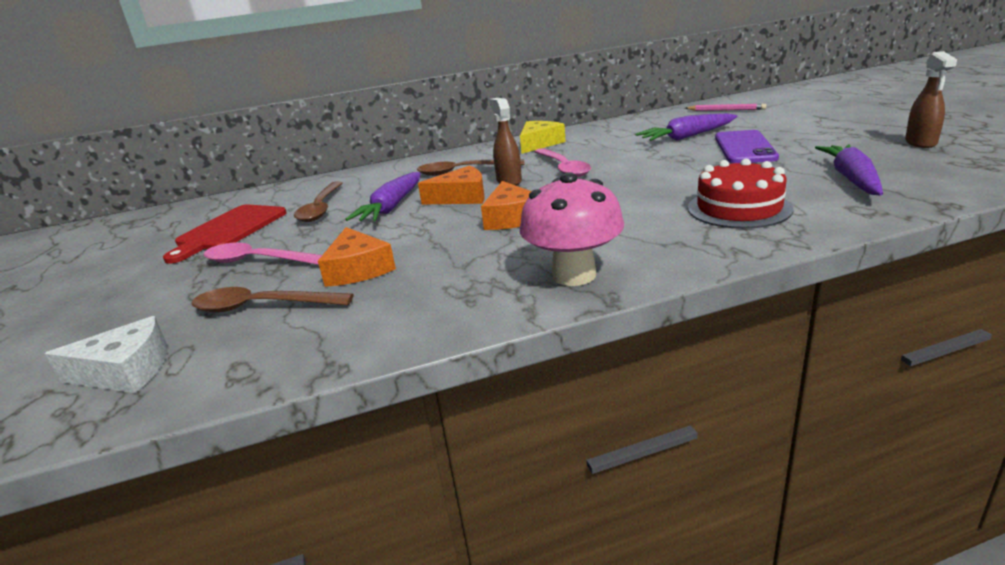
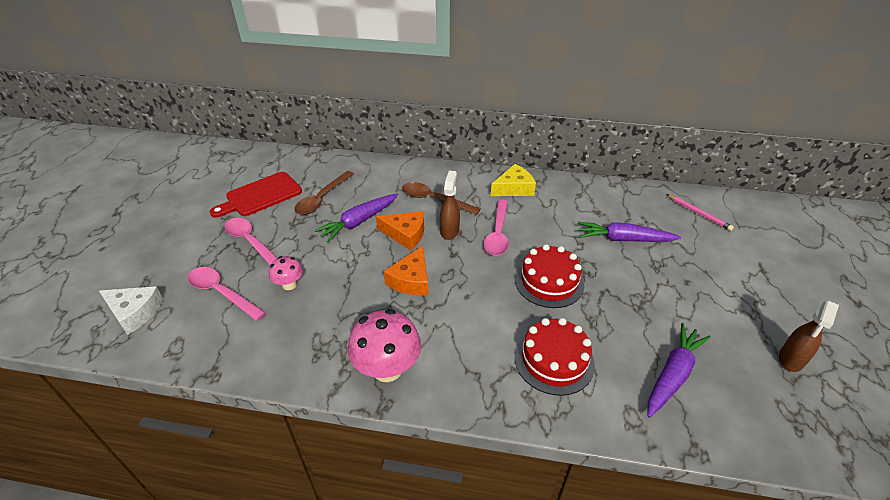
camera: 25 degrees right, 15 degrees up
brown spoon [192,287,354,313] -> pink spoon [188,267,266,321]
orange cheese [318,227,396,287] -> pink mushroom [269,256,303,290]
purple phone [715,130,779,163] -> none
none -> red cake [515,244,584,308]

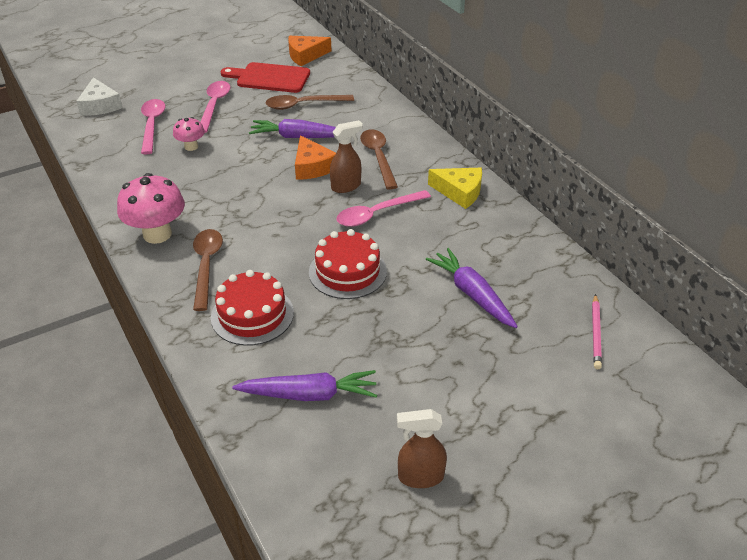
camera: 50 degrees right, 0 degrees up
orange cheese [384,246,428,295] -> orange cheese moved to [288,36,331,66]
none -> brown spoon [193,229,223,311]

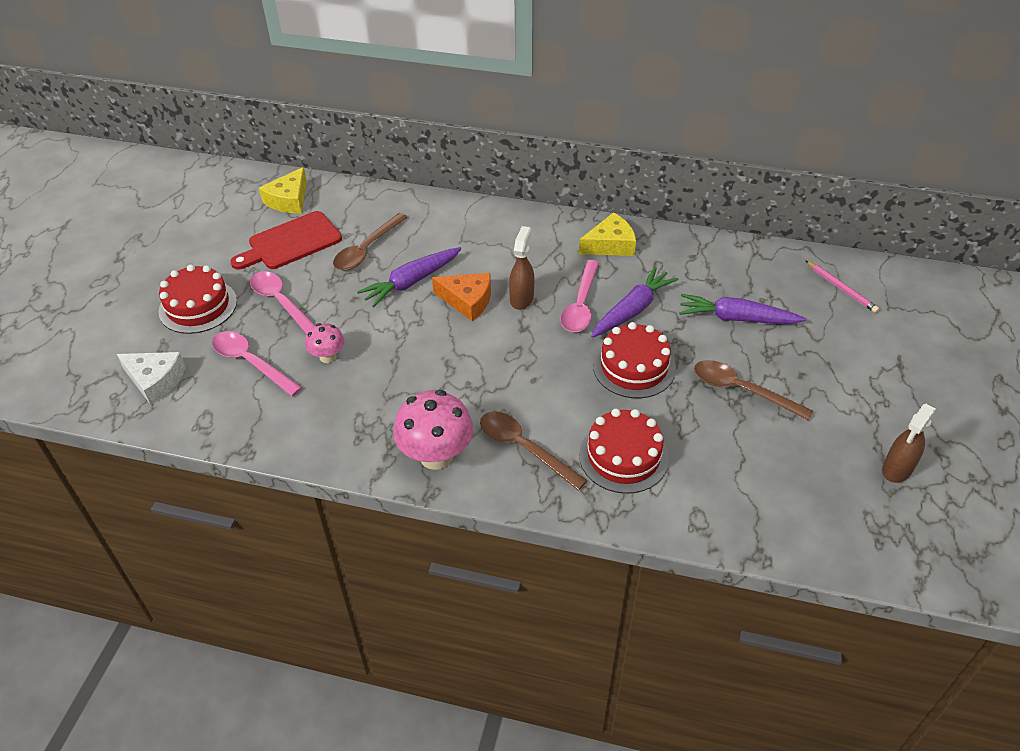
camera: 45 degrees left, 5 degrees up
purple carrot [232,370,377,401] -> purple carrot moved to [591,266,678,338]
orange cheese [288,36,331,66] -> yellow cheese [259,167,307,213]
brown spoon [360,129,398,190] -> brown spoon moved to [694,360,813,421]
none -> red cake [158,265,237,334]

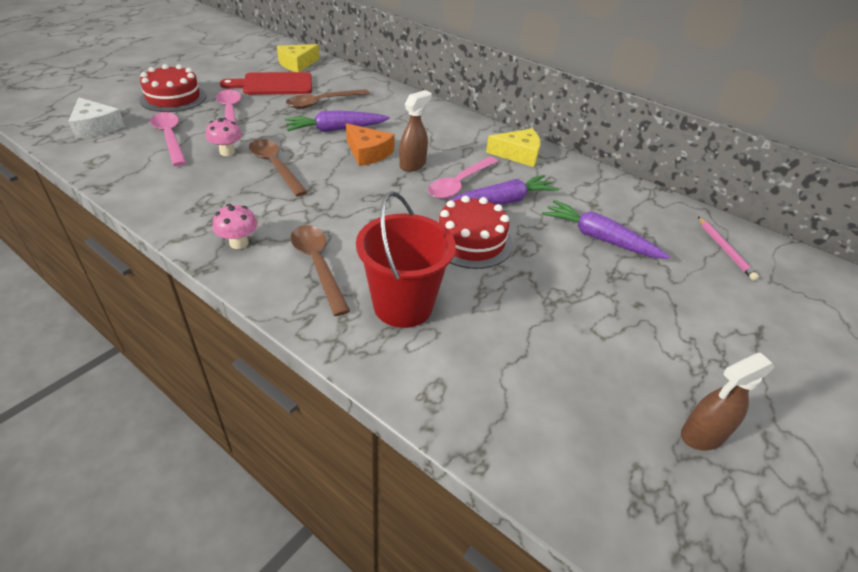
camera: 20 degrees right, 5 degrees down
pink mushroom [393,390,473,470] -> pink mushroom [213,204,258,249], size x0.55
red cake [579,409,669,494] -> red bucket [356,191,456,328]
brown spoon [694,360,813,421] -> brown spoon moved to [249,139,308,197]

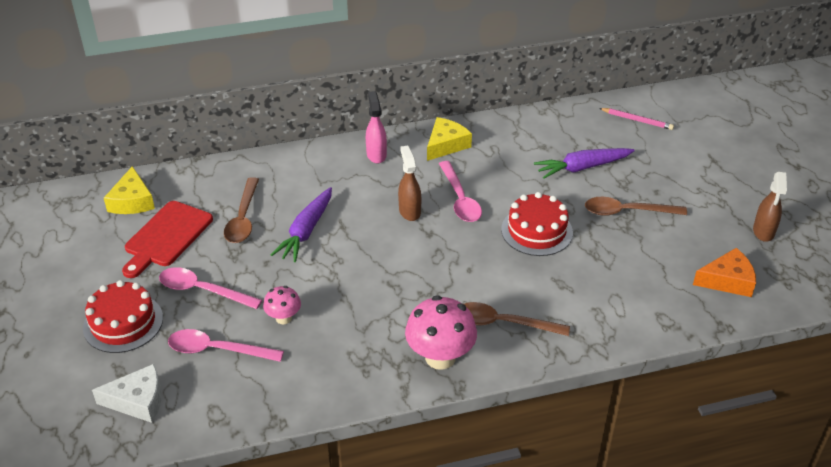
camera: 50 degrees left, 0 degrees up
pink mushroom [213,204,258,249] -> pink mushroom [405,295,477,370], size x1.82
brown spoon [249,139,308,197] -> brown spoon moved to [585,197,687,216]
orange cheese [346,123,395,166] -> orange cheese moved to [693,248,756,297]
red bucket [356,191,456,328] -> none
purple carrot [446,175,559,205] -> none
none -> pink spray bottle [366,91,387,163]

